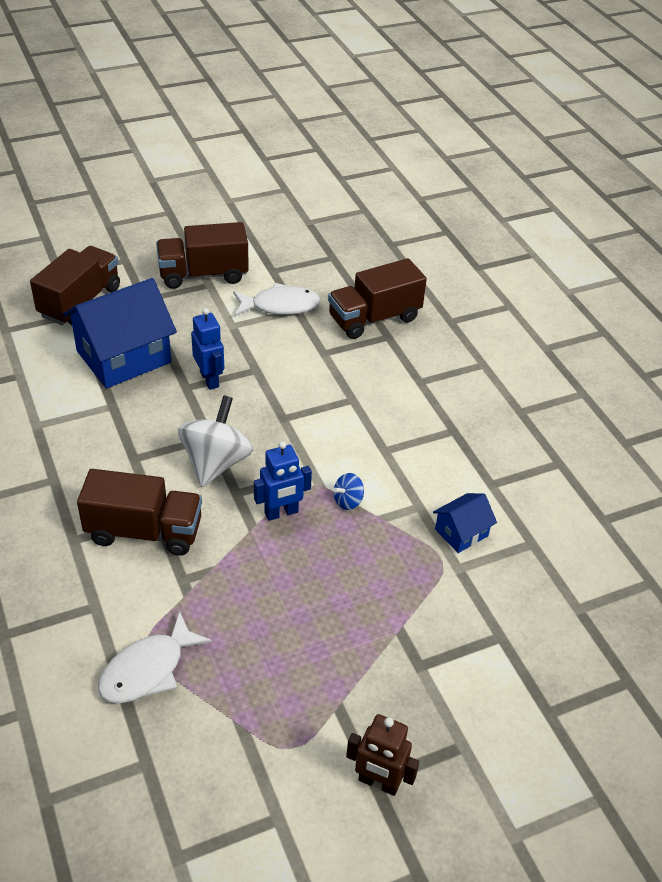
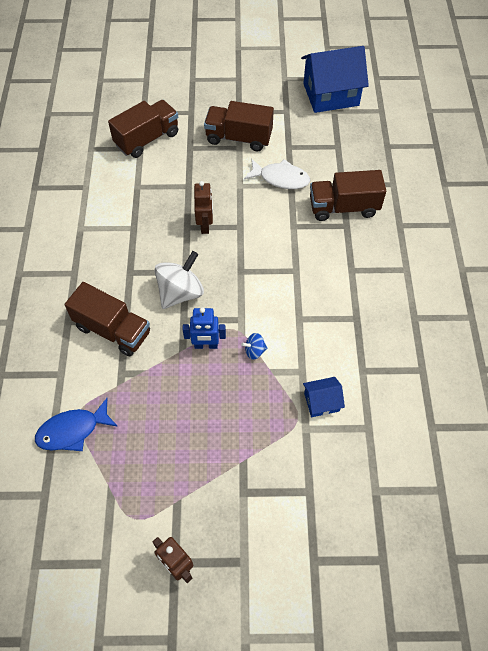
camera: 25 degrees right, 15 degrees up
blue house [63,278,177,389] -> blue house moved to [301,46,369,113]
white fish [98,611,212,703] -> blue fish [35,398,118,451]
blue robot [191,308,224,390] -> brown robot [194,181,213,234]

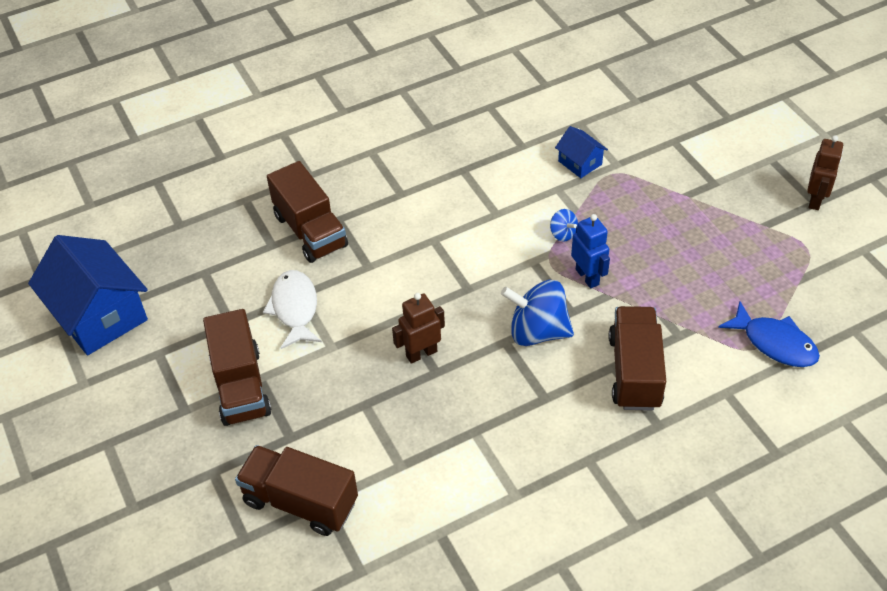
camera: 115 degrees left, 10 degrees down
white spinning top [154,251,204,309] -> blue spinning top [501,280,574,346]

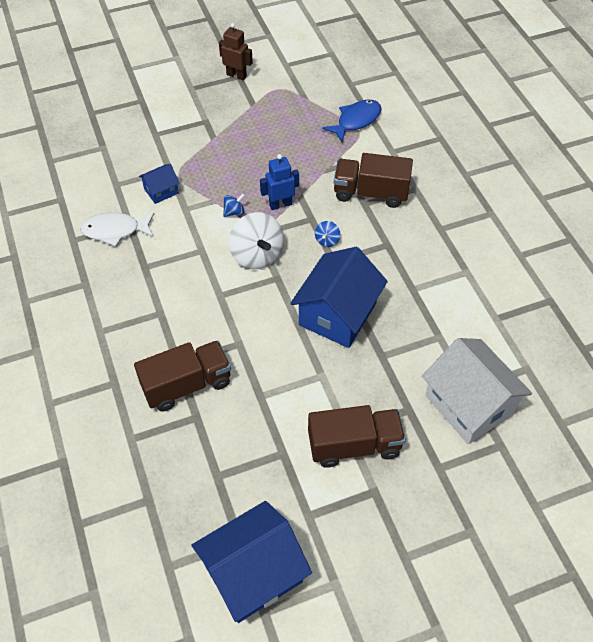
camera: 85 degrees left, 5 degrees up
brown truck [235,445,358,536] -> white house [422,338,532,444]
white fish [263,270,322,349] -> white fish moved to [80,212,154,247]
brown robot [392,293,445,364] -> blue house [290,247,388,348]
blue spinning top [501,280,574,346] -> blue spinning top [315,221,340,247], size x0.47
none -> white spinning top [229,212,284,269]

